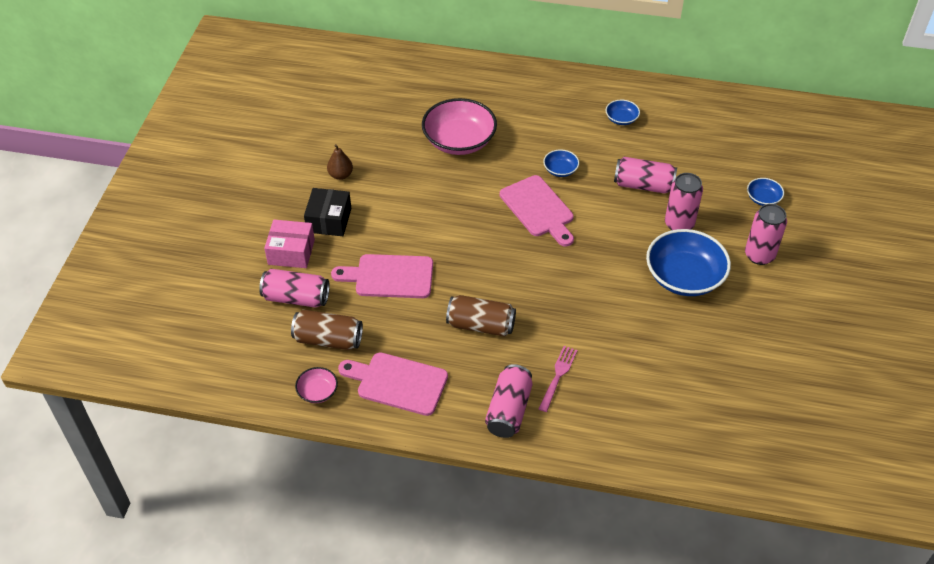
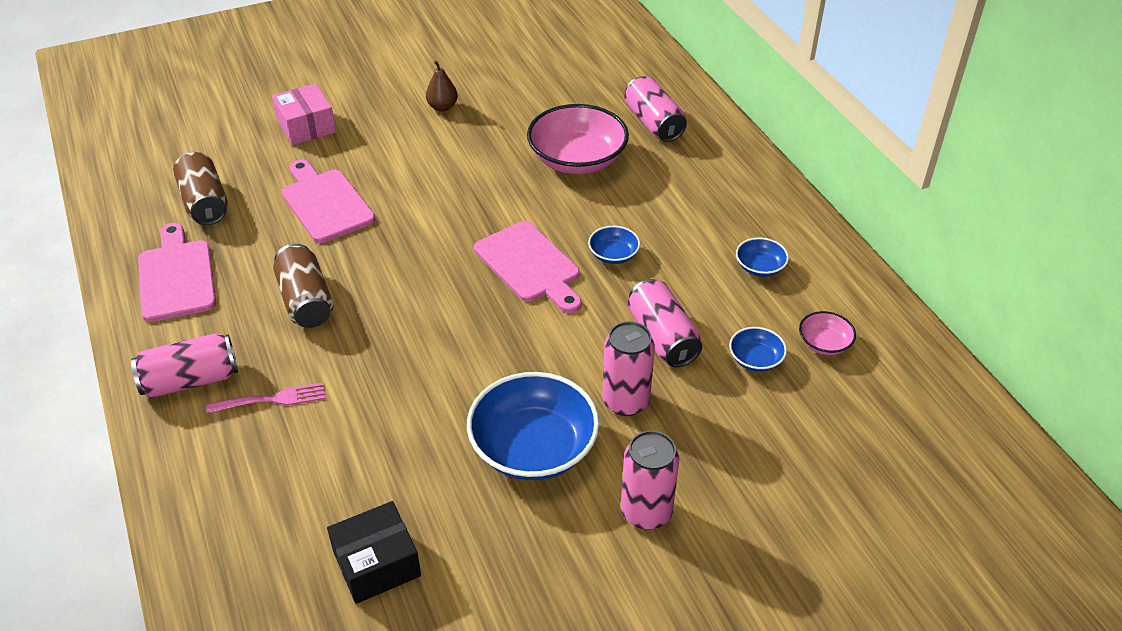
camera: 55 degrees right, 5 degrees down
pink can [259,269,330,308] -> pink can moved to [624,76,687,142]
pink bowl [295,367,338,403] -> pink bowl moved to [799,311,856,355]
black box [304,188,351,236] -> black box moved to [327,501,421,604]
pink cutting board [500,175,574,246] -> pink cutting board turned 60 degrees counterclockwise [474,221,582,313]
blue bowl [747,178,784,206] -> blue bowl moved to [729,327,787,372]

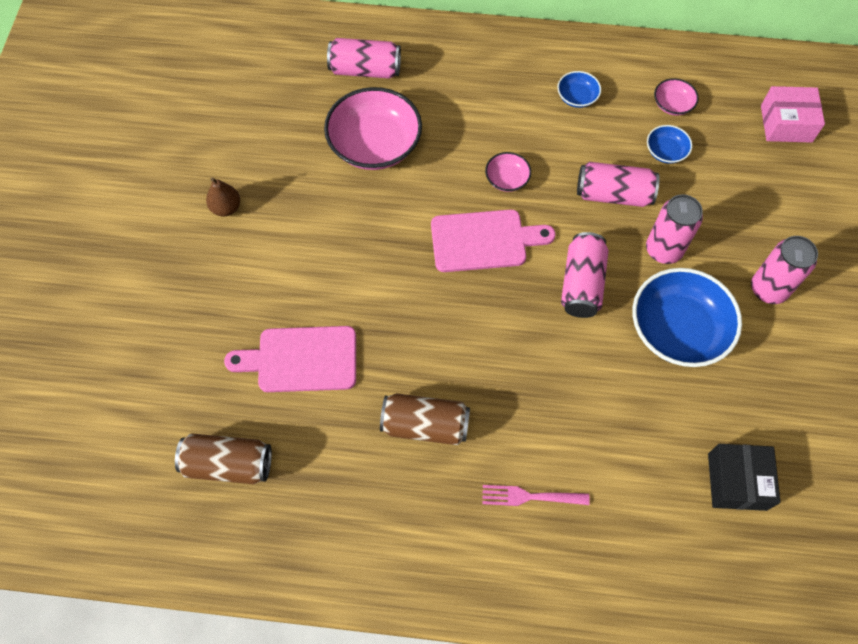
camera: 60 degrees left, 20 degrees up
pink can [131,333,238,398] -> pink can moved to [561,232,609,318]
pink cutting board [138,223,216,322] -> none
pink fork [206,382,325,413] -> pink fork turned 105 degrees counterclockwise [482,485,590,506]
pink box [272,83,336,145] -> pink box moved to [761,86,825,143]
blue bowl [588,226,640,264] -> pink bowl [485,152,531,192]

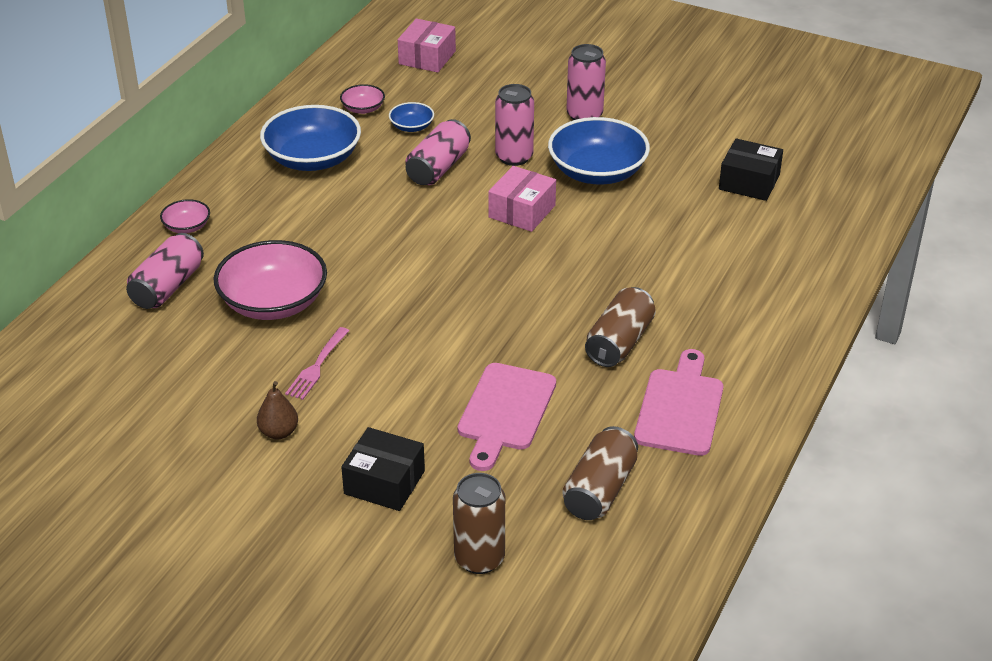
camera: 70 degrees left, 25 degrees down
pink cutting board [431,209,555,272] -> pink cutting board moved to [634,349,723,456]
pink fork [482,485,590,506] -> pink fork moved to [285,327,349,400]
pink bowl [485,152,531,192] -> pink bowl moved to [160,199,210,233]
blue bowl [557,71,601,108] -> blue bowl [260,105,361,171], size x2.13
pink can [561,232,609,318] -> pink box [488,166,556,232]
none -> black box [341,427,425,511]
none -> brown can [453,473,505,574]

